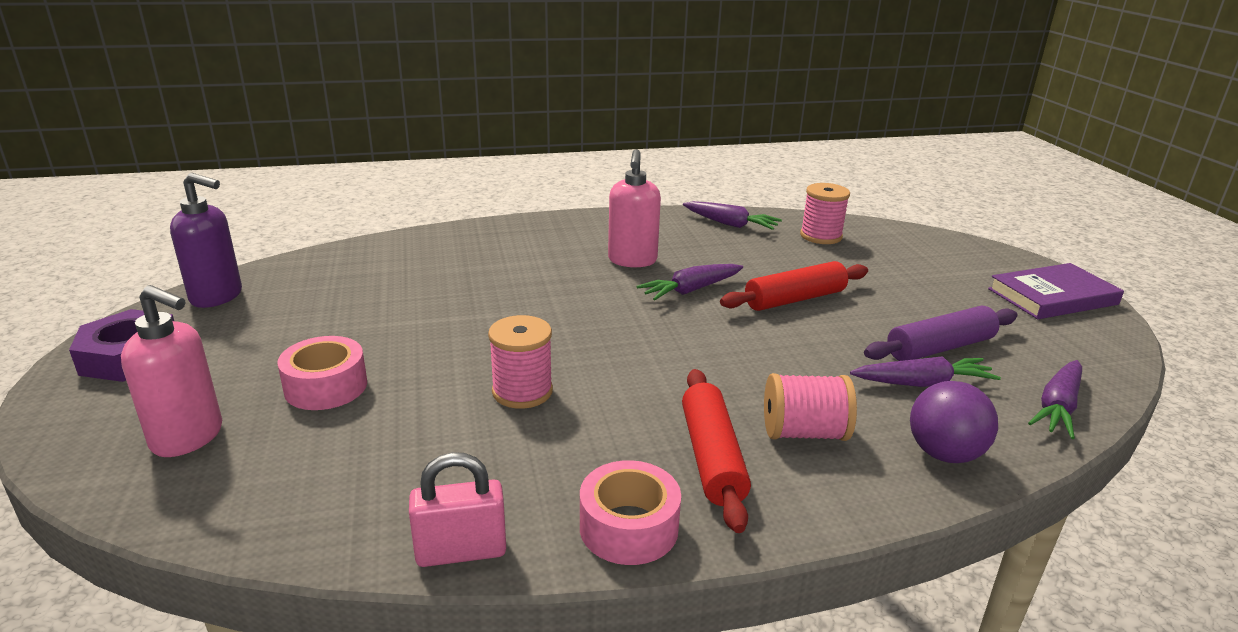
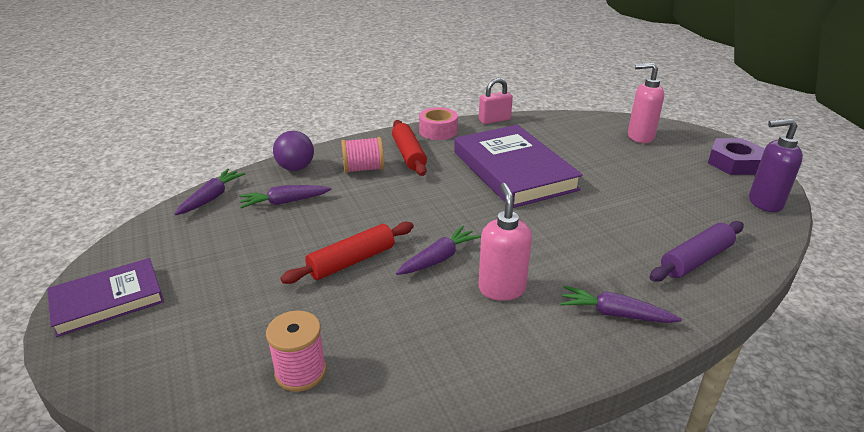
camera: 170 degrees right, 5 degrees up
pink tape [277,336,367,410] -> none
pink spool [488,315,553,409] -> purple book [454,125,583,208]
purple carrot [683,201,782,230] -> purple carrot moved to [560,286,682,323]
purple rolling pin [864,306,1018,361] -> purple rolling pin moved to [649,221,744,282]

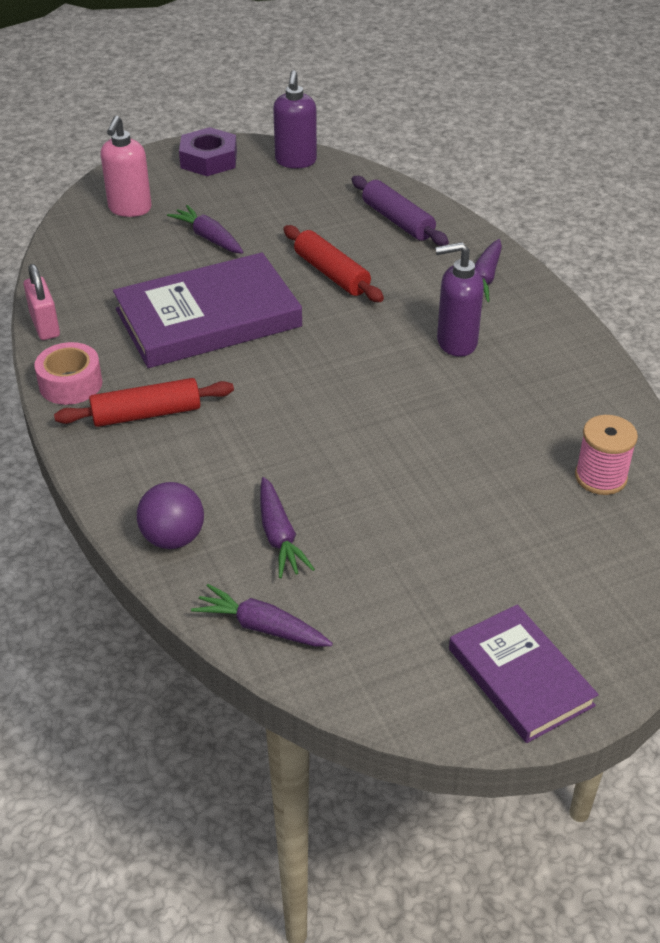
camera: 90 degrees left, 10 degrees up
red rolling pin [280,222,414,284] -> red rolling pin moved to [283,225,384,302]
pink spool [341,137,384,173] -> none
purple carrot [396,225,481,275] -> purple carrot moved to [167,205,244,254]
pink soap dispenser [478,183,532,301] -> purple soap dispenser [435,242,484,357]

